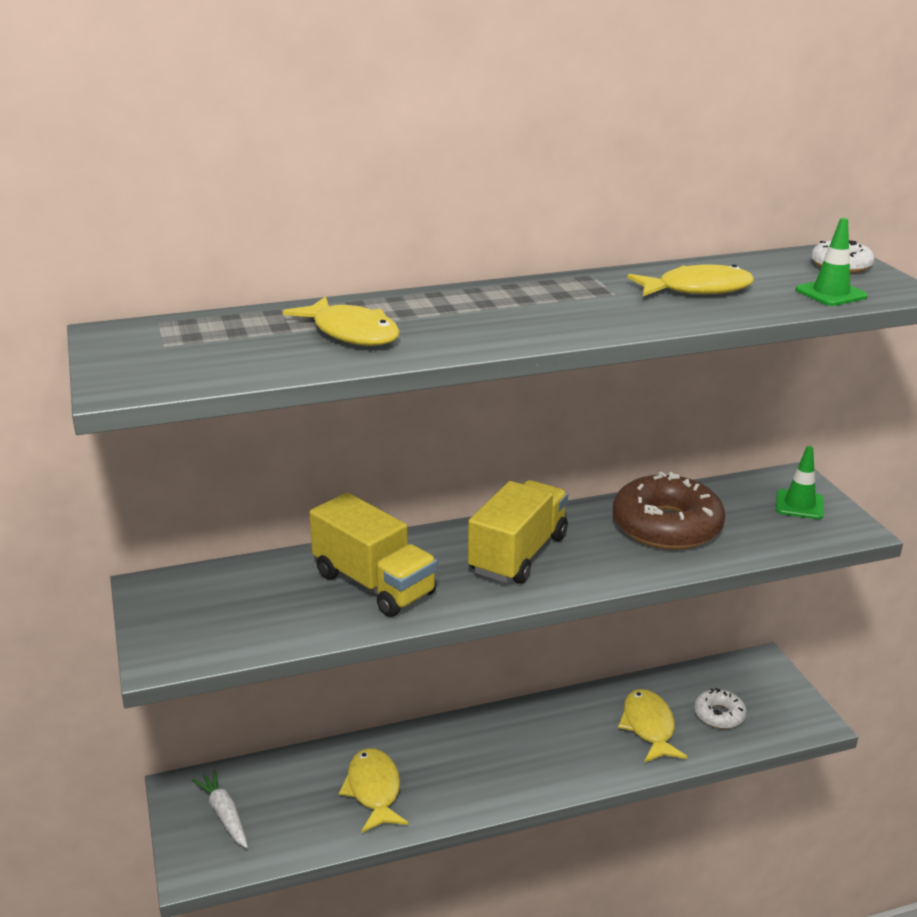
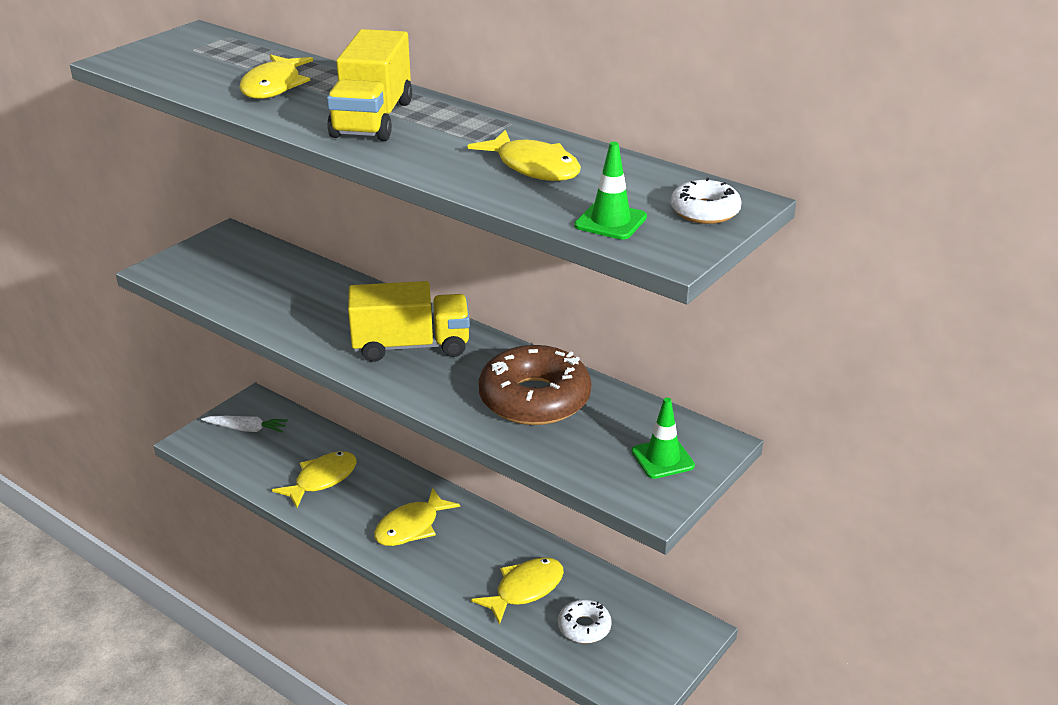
camera: 55 degrees right, 5 degrees up
white carrot [192,770,248,848] -> white carrot turned 75 degrees clockwise [201,416,288,433]
yellow truck [309,492,437,617] -> yellow truck moved to [327,29,412,141]
none -> yellow fish [374,488,460,546]

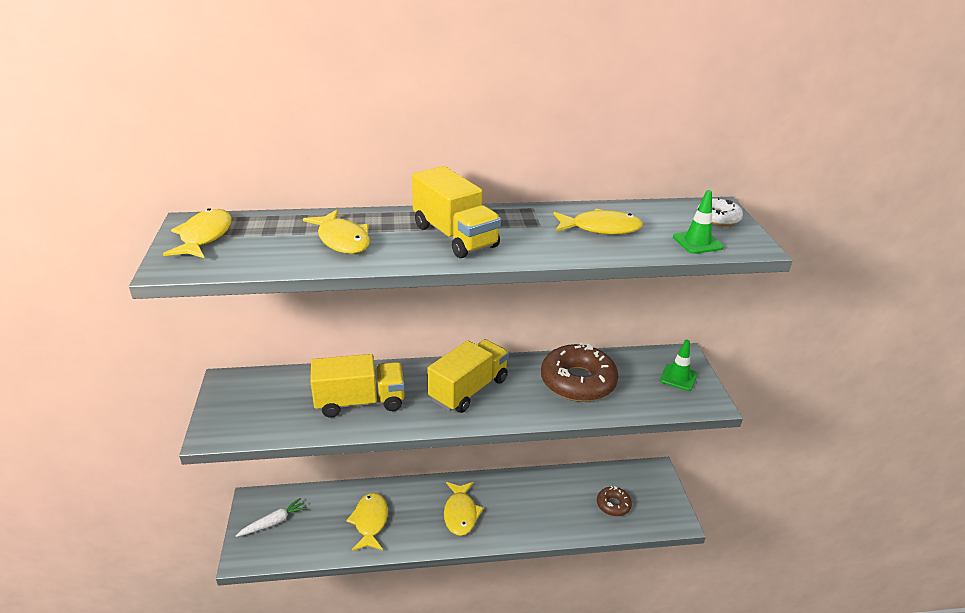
camera: 45 degrees left, 0 degrees up
yellow fish [471,557,564,625] -> yellow fish moved to [163,208,232,258]
white donut [558,599,612,643] -> brown donut [597,486,632,516]
none -> yellow truck [310,354,405,418]

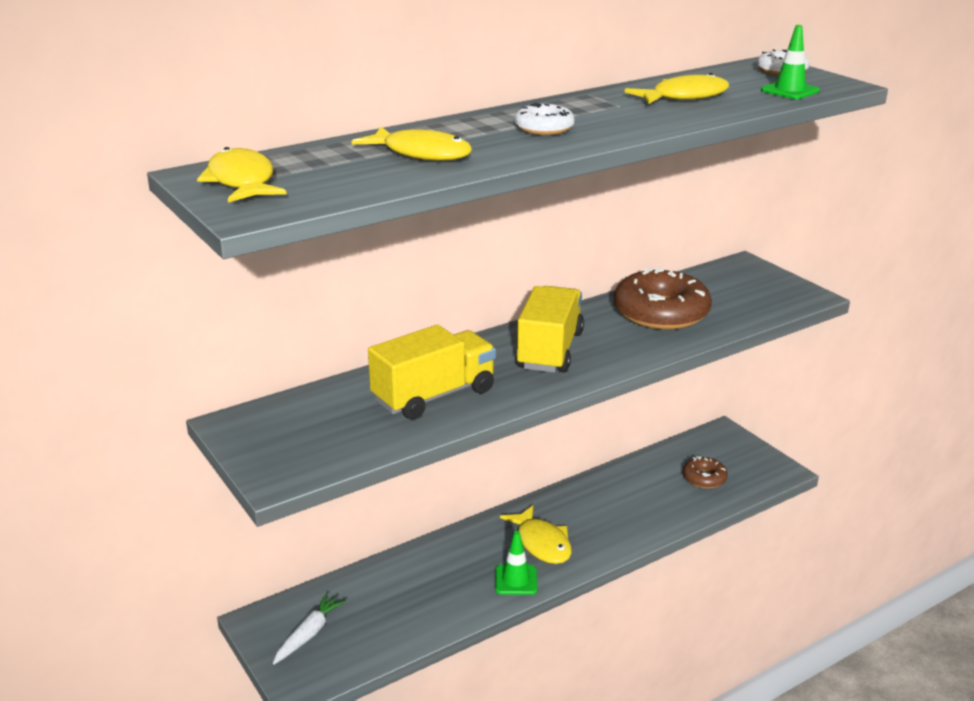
camera: 25 degrees left, 5 degrees down
yellow fish [346,493,388,551] -> none
yellow truck [412,166,501,258] -> white donut [515,103,574,135]
green traffic cone [660,340,698,391] -> green traffic cone moved to [495,531,538,595]

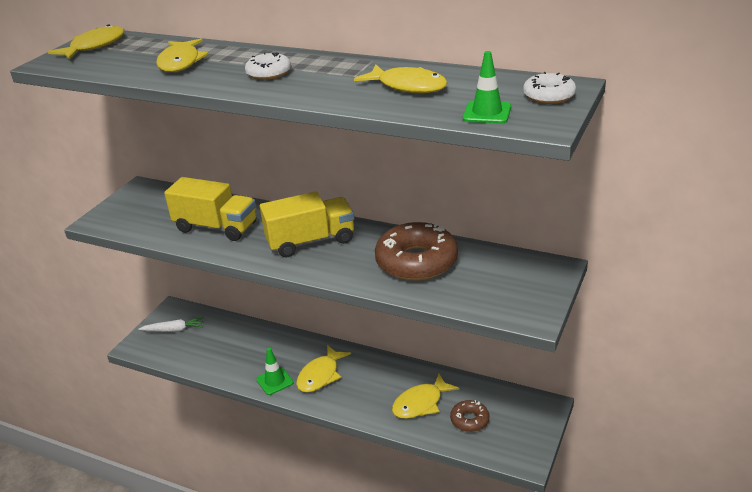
camera: 60 degrees right, 5 degrees up
none -> yellow fish [392,373,460,419]

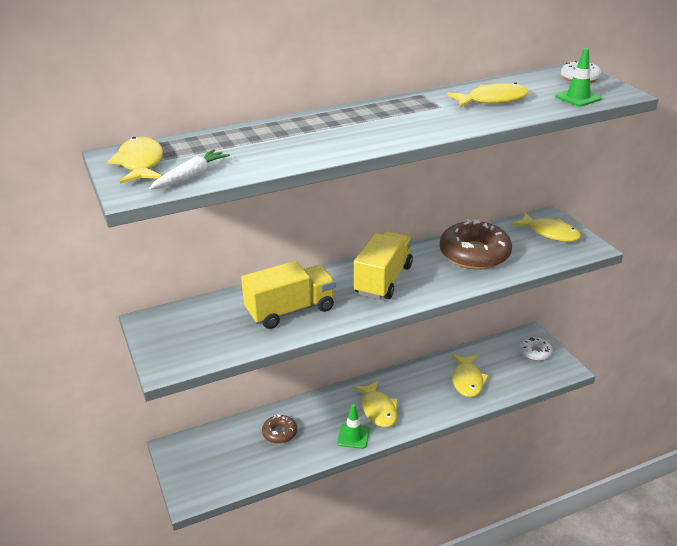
camera: 50 degrees left, 0 degrees up
white carrot [138,317,204,332] -> white carrot moved to [149,149,230,190]
yellow fish [156,38,208,72] -> yellow fish moved to [511,212,581,242]
white donut [245,53,291,80] -> white donut moved to [520,337,553,361]
brown donut [450,400,489,432] -> brown donut moved to [262,414,297,444]

